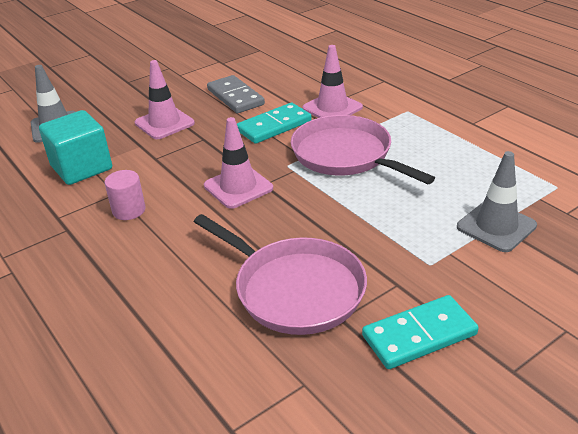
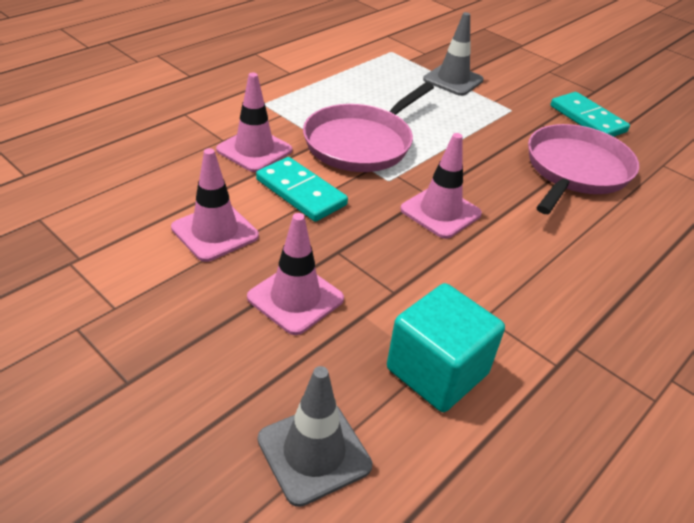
camera: 105 degrees left, 5 degrees up
pink cylinder [105,170,146,220] -> none
grey domino [207,75,265,113] -> pink traffic cone [171,148,259,262]

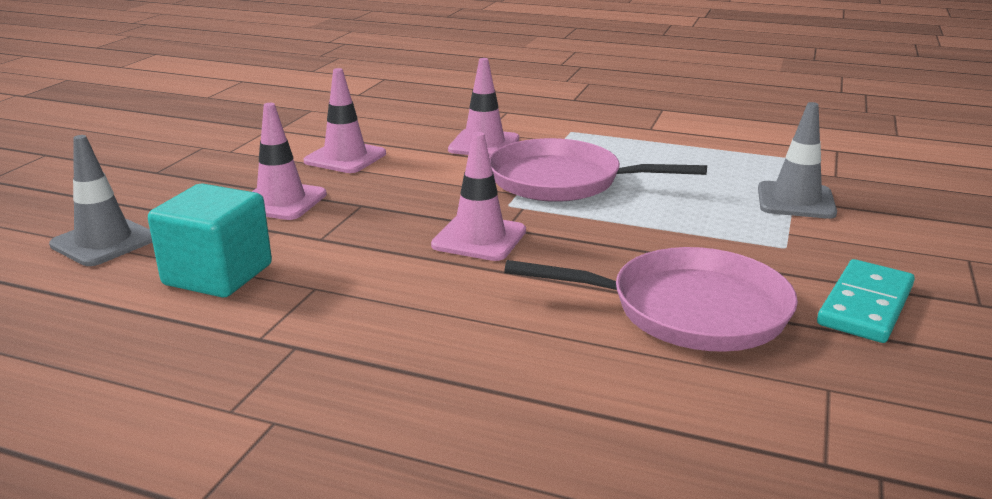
camera: 70 degrees right, 15 degrees down
turquoise domino [256,157,348,222] -> none

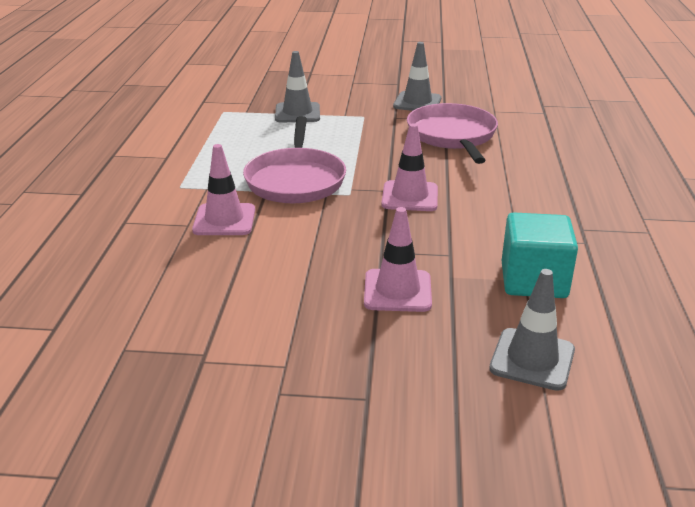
camera: 105 degrees left, 5 degrees up
pink traffic cone [303,68,386,173] -> none
turquoise domino [817,259,915,343] -> grey traffic cone [393,42,441,111]

